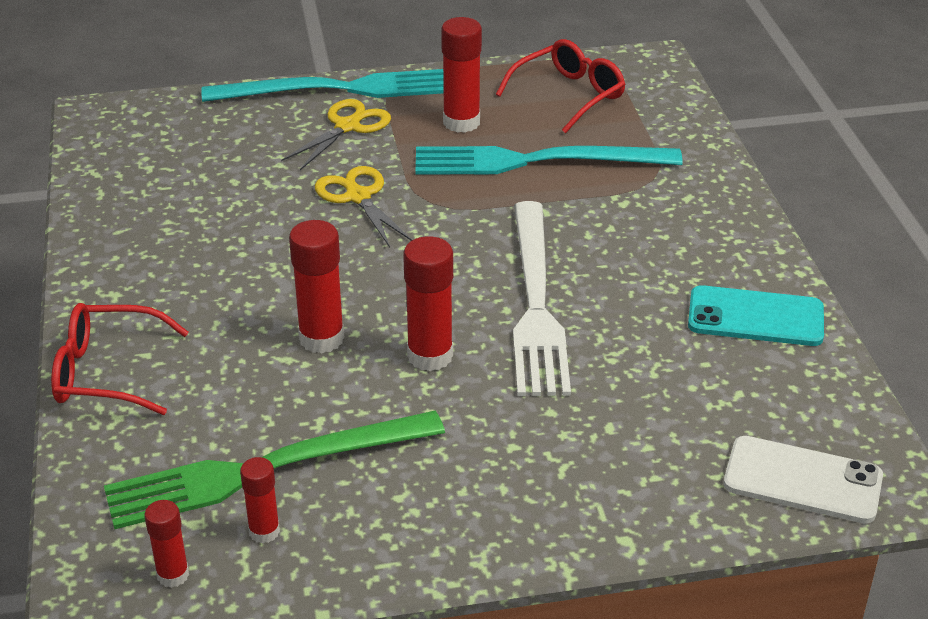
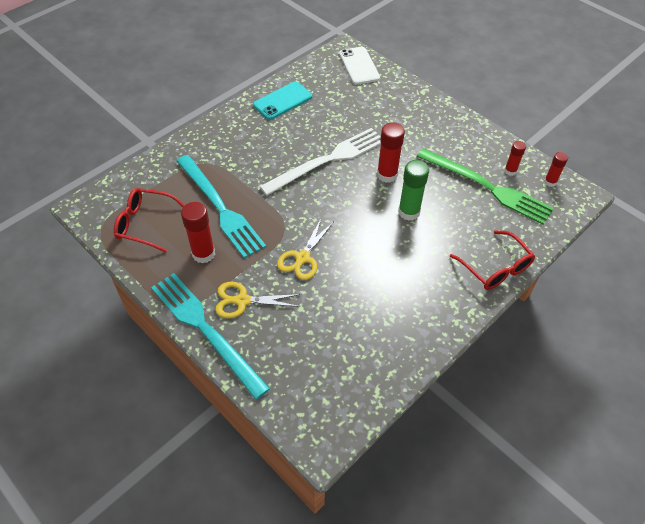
camera: 125 degrees left, 15 degrees up
red glue stick [289,220,344,353] -> green glue stick [398,160,429,221]
turquoise phone [688,285,824,346] -> turquoise phone turned 75 degrees clockwise [253,82,312,120]

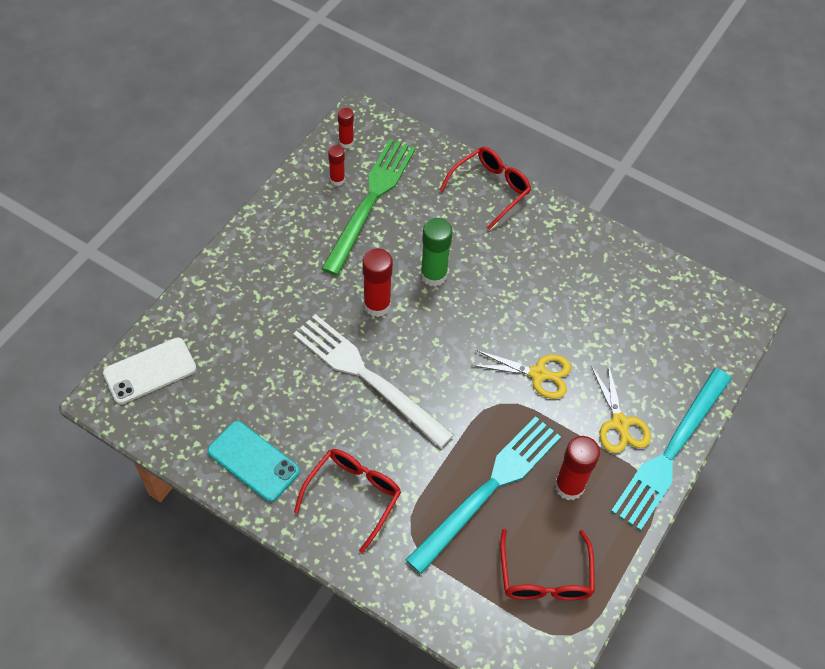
camera: 105 degrees left, 5 degrees up
none -> red glasses [294,449,401,553]

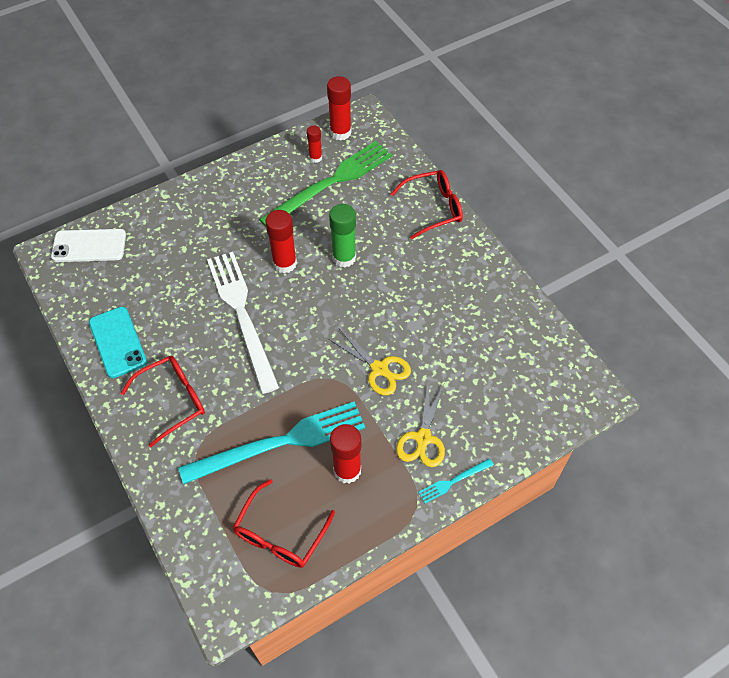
camera: 30 degrees right, 0 degrees up
red glue stick [338,108,354,148] -> red glue stick [327,76,352,141], size x1.68
turquoise fork [611,368,732,531] -> turquoise fork [418,458,494,504], size x0.43

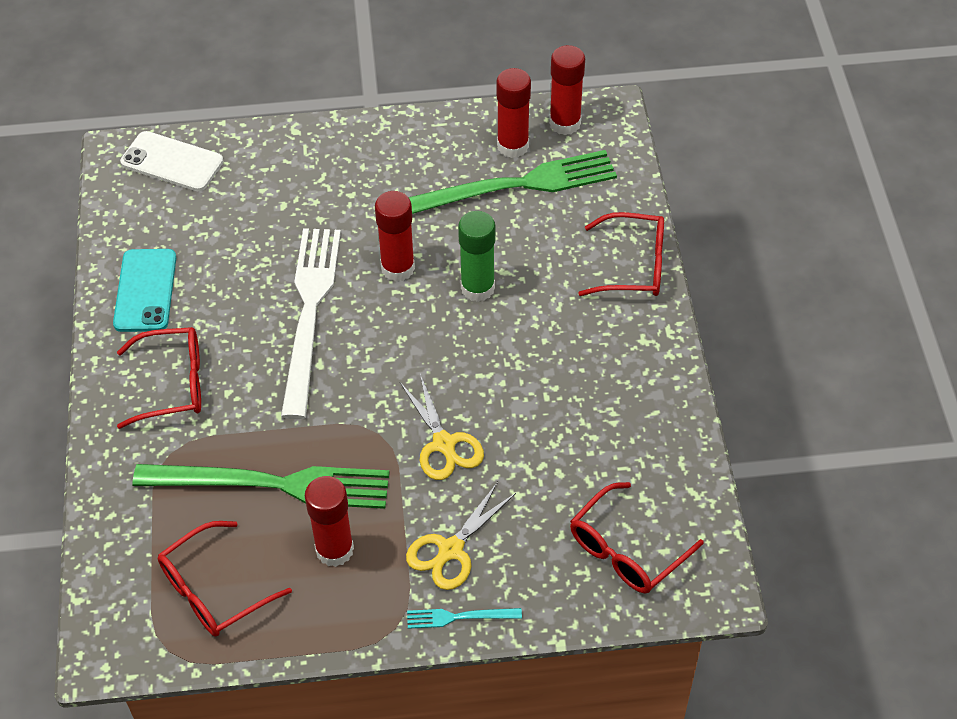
camera: 25 degrees right, 5 degrees down
turquoise fork [179,401,365,485] -> green fork [132,464,389,509]
red glue stick [307,126,322,163] -> red glue stick [496,68,531,158], size x1.68
none -> red glasses [570,482,704,593]

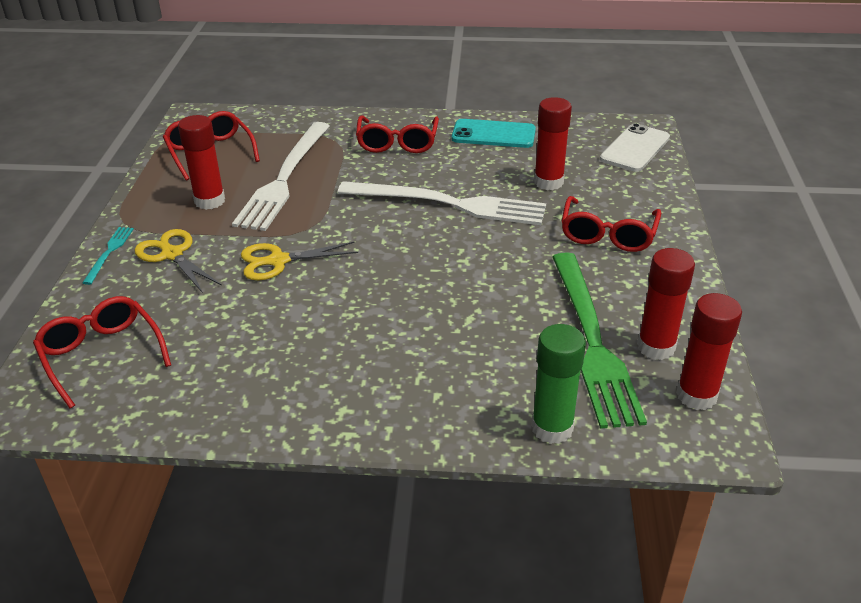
camera: 100 degrees right, 15 degrees down
green fork [132,464,389,509] -> white fork [232,122,330,231]
red glue stick [375,191,415,282] -> red glue stick moved to [534,97,572,190]
green glue stick [458,211,495,302] -> green glue stick moved to [532,324,586,444]
red glasses [578,212,664,296] -> red glasses moved to [561,196,661,252]

